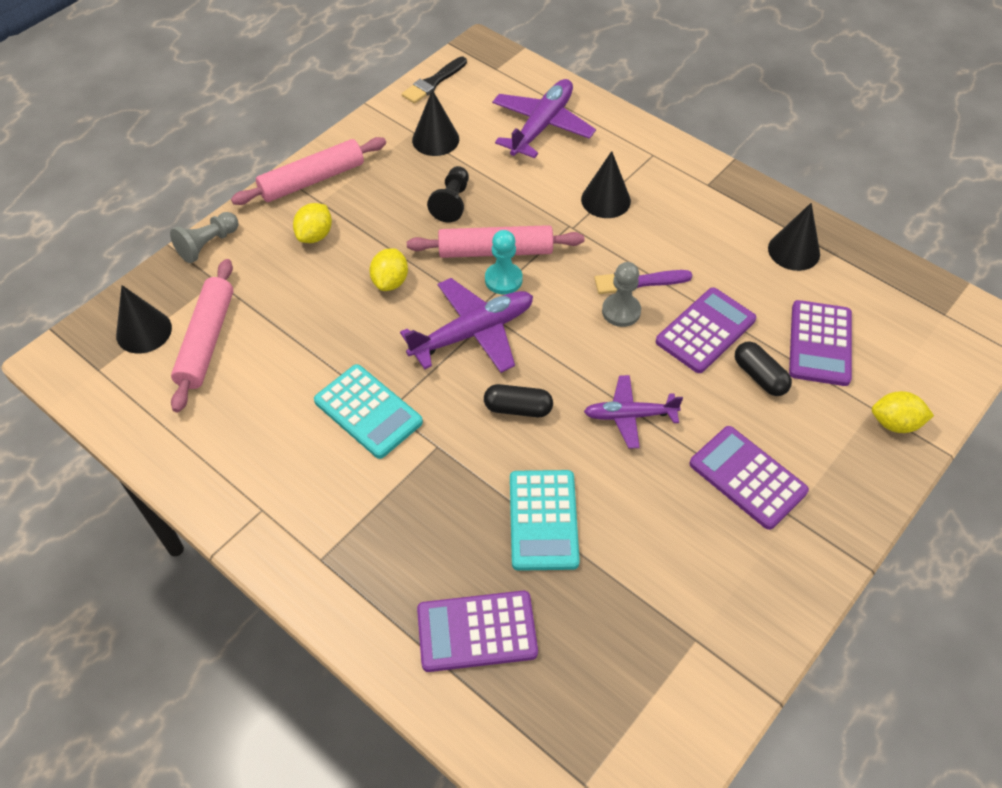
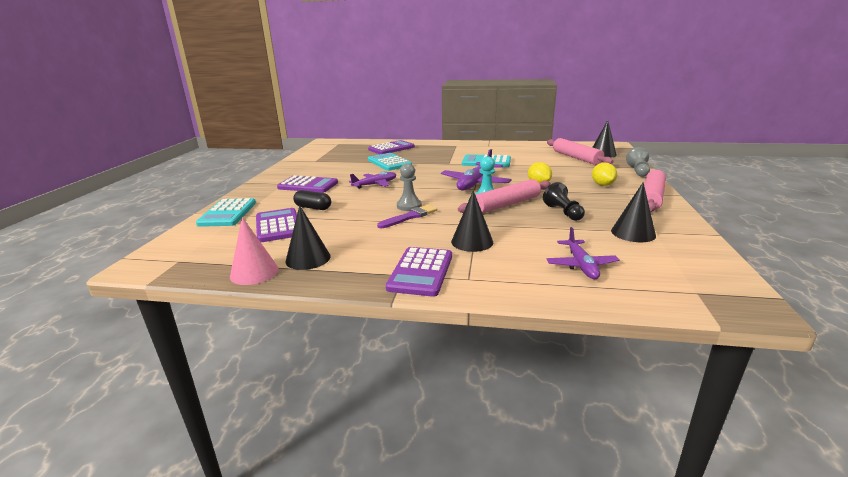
camera: 150 degrees right, 30 degrees down
black brush [402,57,467,104] -> none
black capsule [484,384,553,417] -> none
purple plane [492,79,596,158] -> purple plane [546,227,620,279], size x0.64
purple calculator [656,287,756,373] -> purple calculator moved to [386,247,452,297]
yellow lemon [872,391,934,433] -> turquoise calculator [196,198,256,227]
none -> pink cone [230,217,279,285]

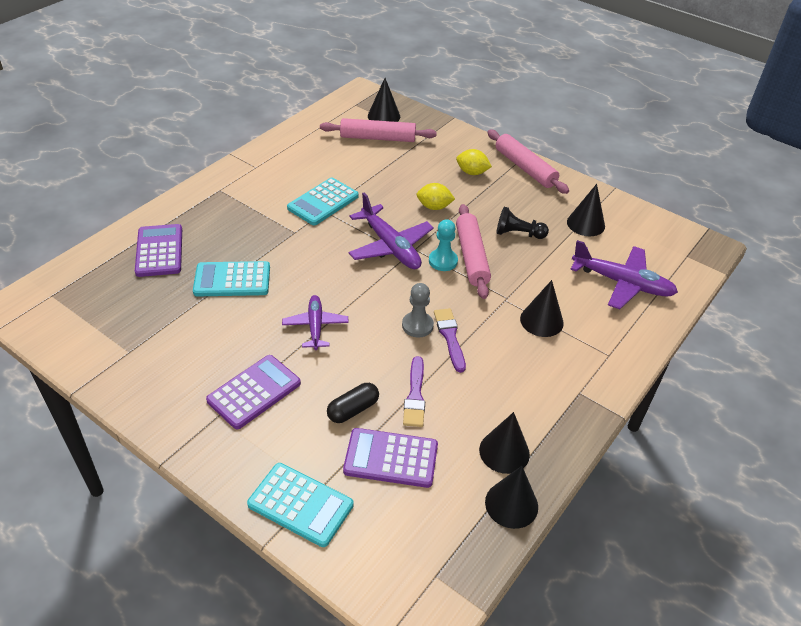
camera: 65 degrees left, 20 degrees up
pink cone [230,217,279,285] -> black cone [485,466,538,529]
purple calculator [386,247,452,297] -> none
purple plane [546,227,620,279] -> purple plane [570,240,678,309], size x1.57
grey pawn [626,147,650,177] -> none
none -> purple brush [403,356,425,427]

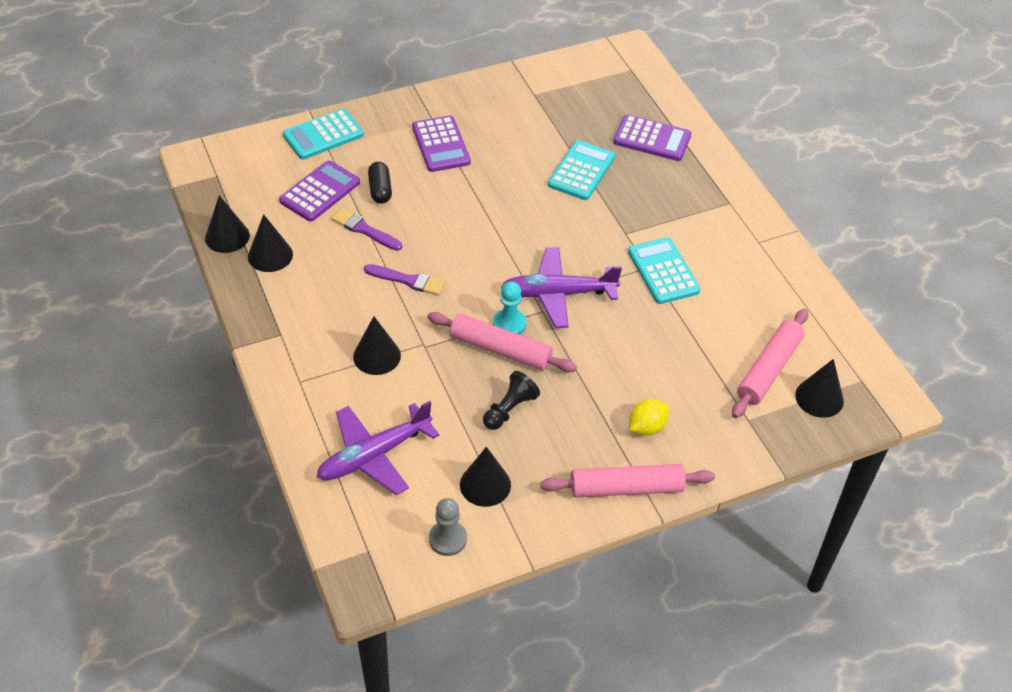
camera: 120 degrees right, 5 degrees up
purple plane [282,295,349,350] -> none
grey pawn [402,283,434,338] -> grey pawn moved to [429,498,467,556]
yellow lemon [417,183,455,210] -> none

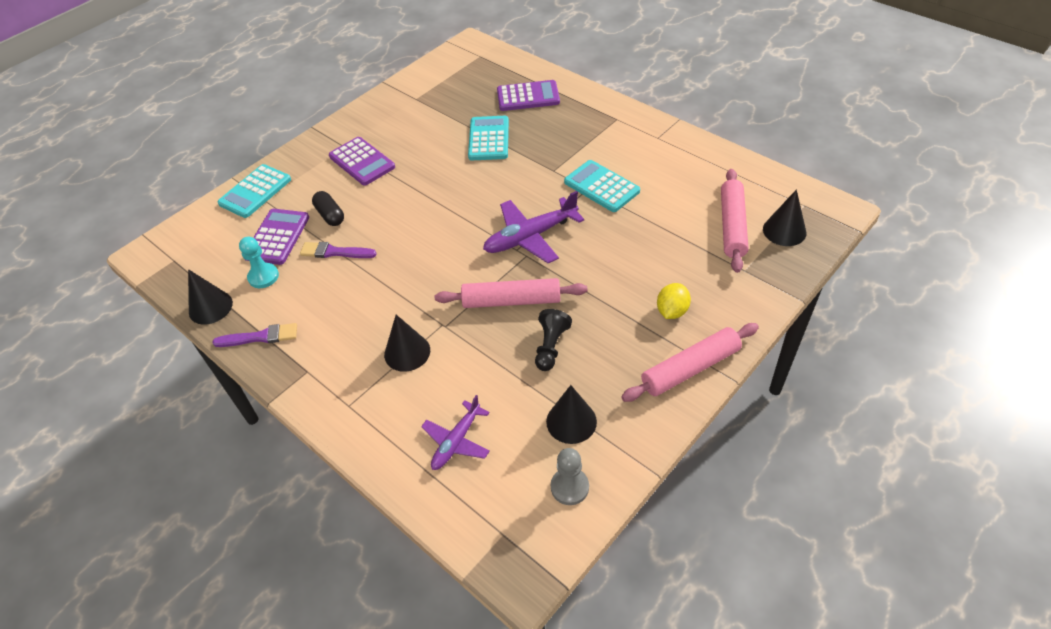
camera: 20 degrees left, 0 degrees up
black cone [248,214,293,272] -> none
purple plane [317,401,439,495] -> purple plane [421,395,490,470], size x0.64
purple brush [364,264,445,296] -> purple brush moved to [212,323,297,347]
turquoise pawn [493,282,526,335] -> turquoise pawn moved to [239,237,279,288]

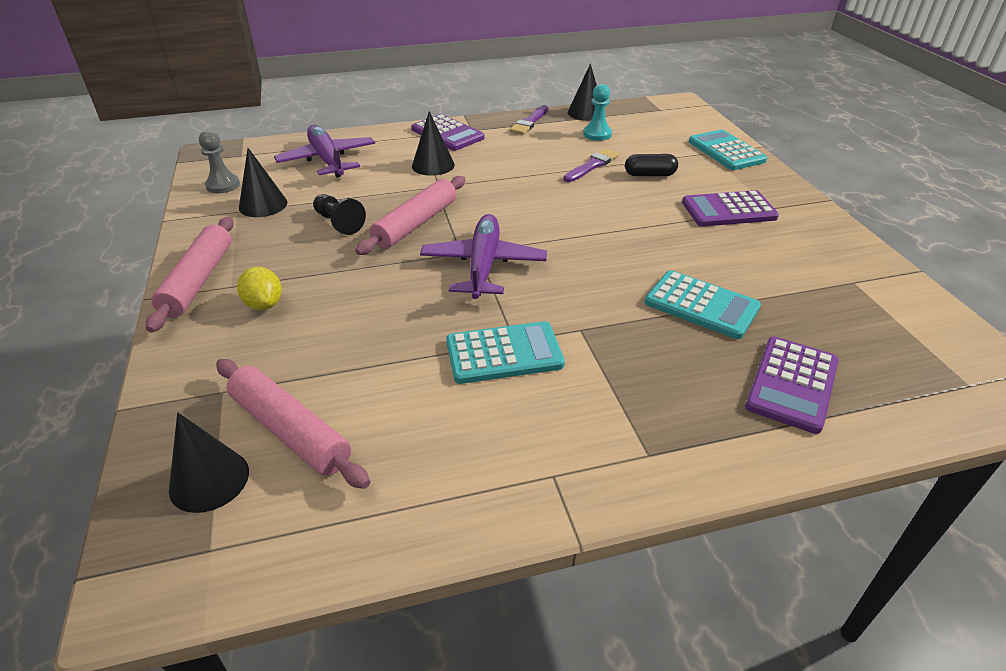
camera: 120 degrees right, 10 degrees down
purple calculator [246,209,309,265] -> purple calculator moved to [411,114,485,151]
purple plane [421,395,490,470] -> purple plane [274,125,375,178], size x1.57

